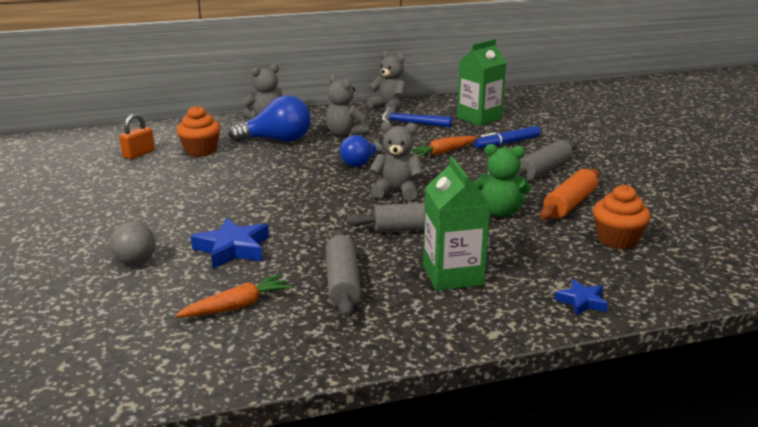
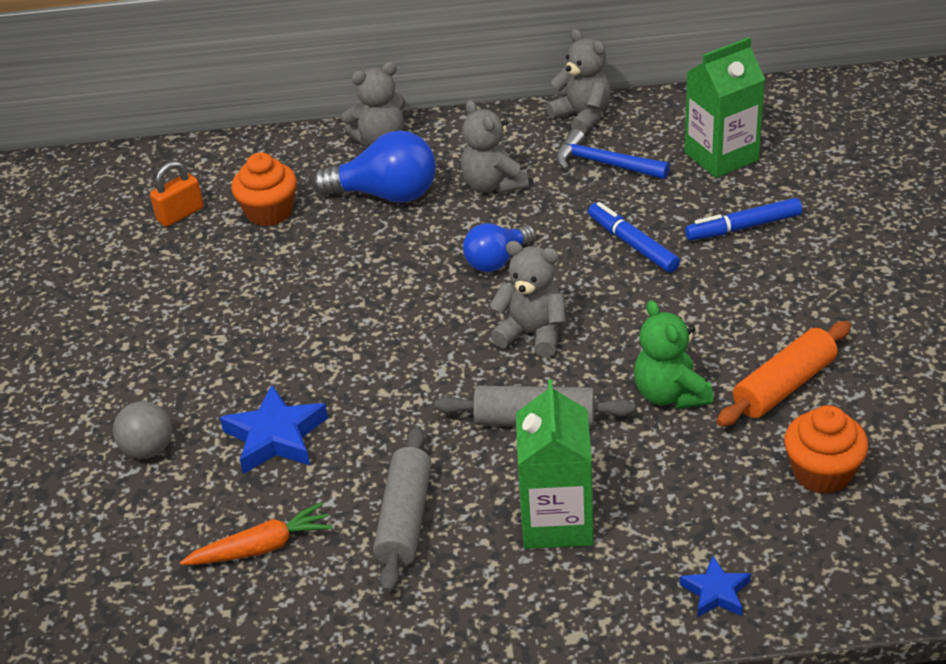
camera: 15 degrees right, 15 degrees up
orange carrot [410,136,477,158] -> blue marker [588,202,680,273]
green teddy bear [474,144,531,217] -> green teddy bear turned 45 degrees clockwise [634,300,713,409]
grey rolling pin [514,140,577,181] -> none

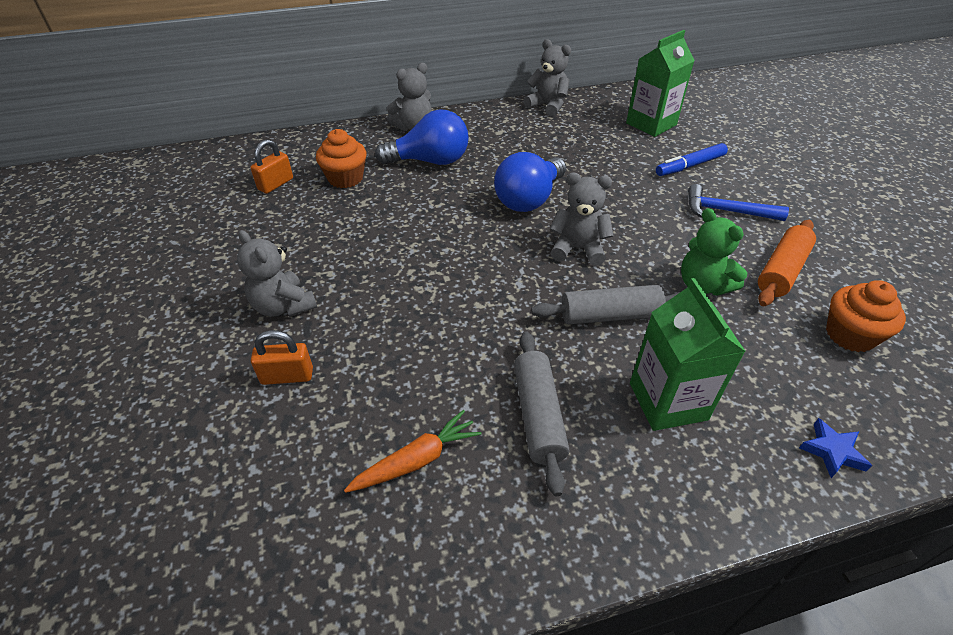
camera: 15 degrees left, 5 degrees up
grey ball [113,401,172,459] -> orange padlock [251,330,313,385]
blue star [220,385,328,474] -> none
grey teddy bear [461,100,529,194] -> grey teddy bear moved to [237,230,317,317]
blue light bulb [463,223,536,272] -> blue light bulb [494,152,566,212], size x1.56
blue hammer [556,129,670,179] -> blue hammer moved to [688,184,789,221]
blue marker [588,202,680,273] -> none

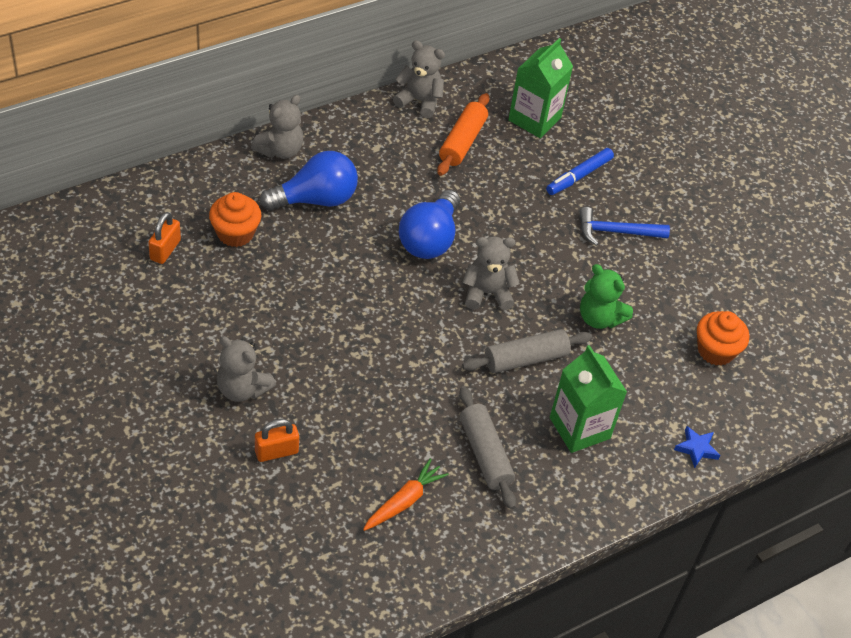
camera: 20 degrees left, 5 degrees up
orange rolling pin [758,220,816,306] -> orange rolling pin moved to [437,93,489,176]

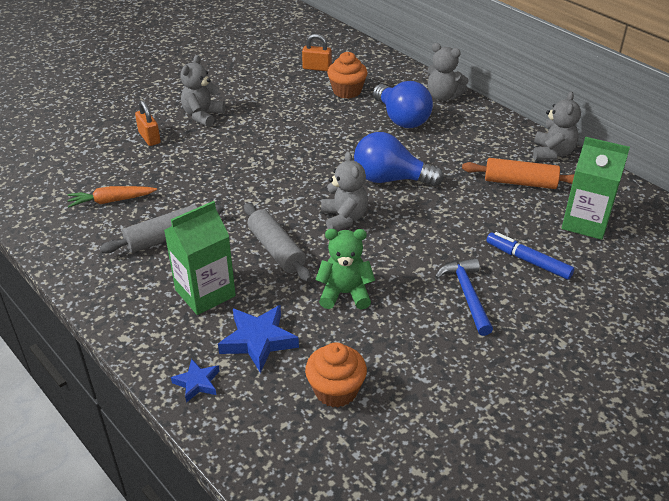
camera: 85 degrees right, 10 degrees down
orange carrot [363,458,449,531] -> orange carrot turned 135 degrees clockwise [67,186,157,208]
green teddy bear [580,264,633,329] -> green teddy bear turned 60 degrees clockwise [315,229,375,309]
none -> blue star [218,305,299,373]

